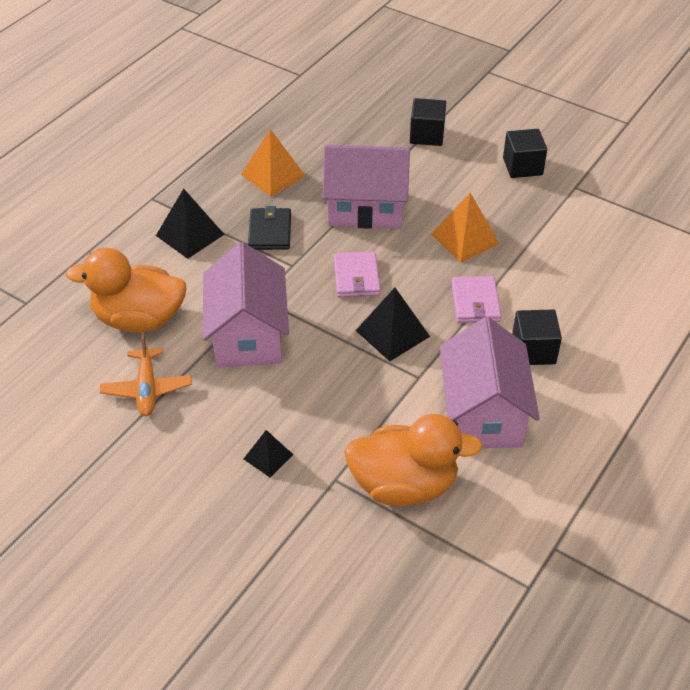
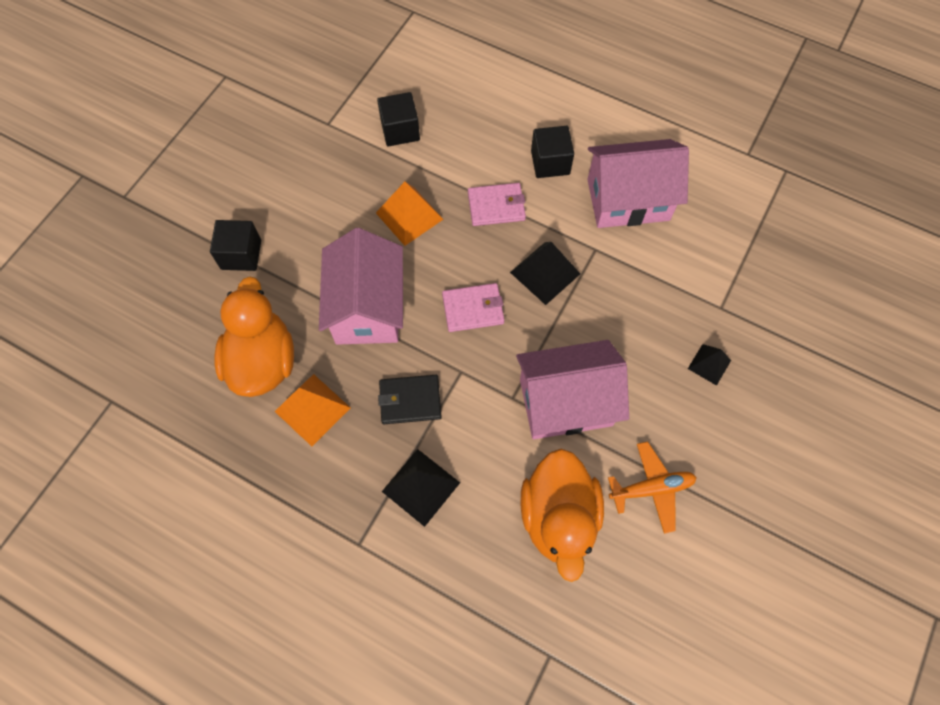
camera: 95 degrees left, 20 degrees up
orange duck [344,414,483,506] -> orange duck moved to [215,277,294,397]
black cube [503,129,547,178] -> black cube moved to [377,92,420,146]

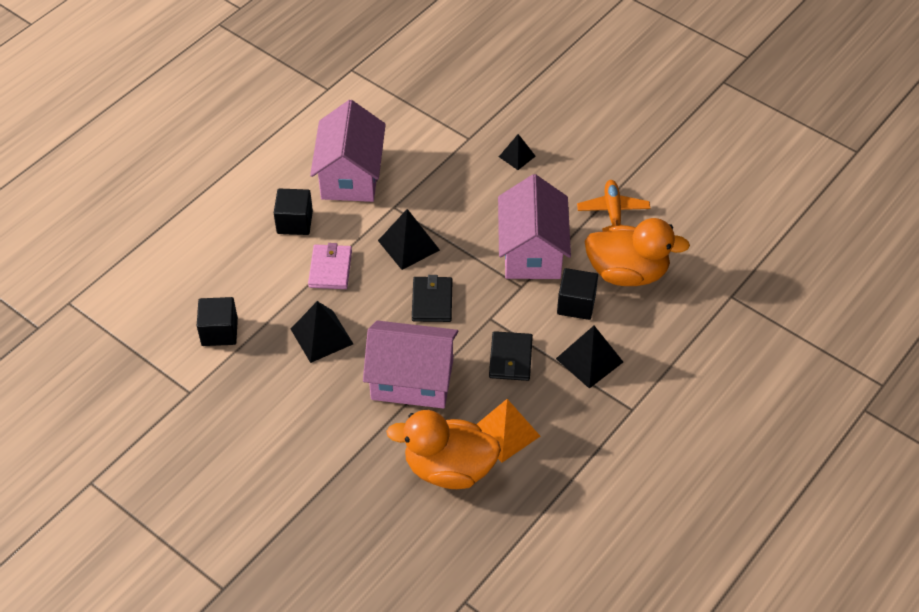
camera: 80 degrees left, 15 degrees down
black cube [210,220,261,271] -> black cube moved to [557,268,598,320]
orange pyramid [376,182,444,246] -> black pyramid [291,301,353,363]
pink wallet [442,283,504,332] -> black wallet [412,275,452,322]

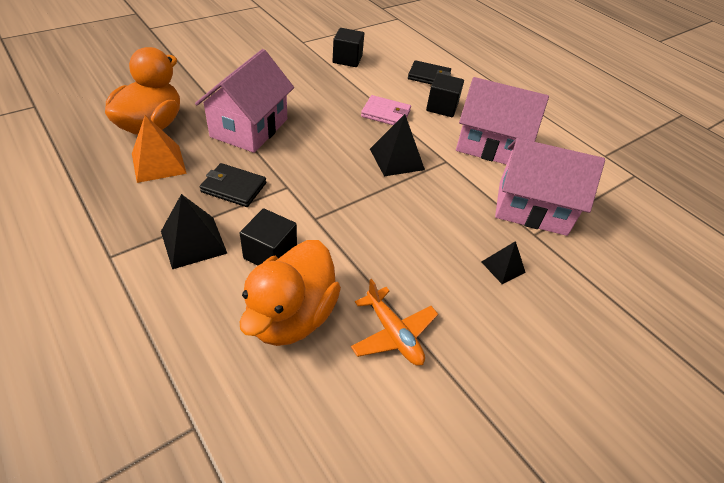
camera: 100 degrees right, 5 degrees down
black pyramid [291,301,353,363] -> none
black wallet [412,275,452,322] -> black wallet moved to [408,60,451,85]
pink house [498,174,571,279] -> pink house moved to [495,138,605,236]
orange plane [577,180,650,232] -> orange plane turned 45 degrees clockwise [351,279,438,366]

